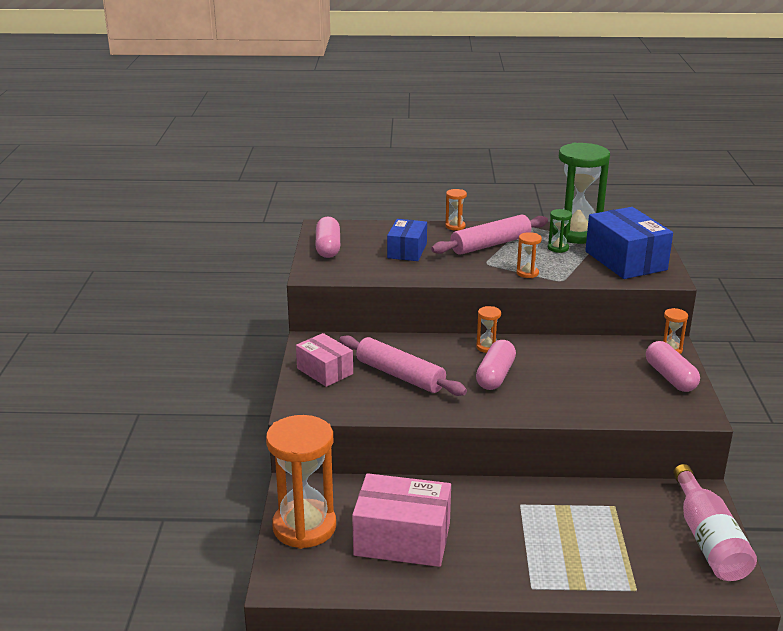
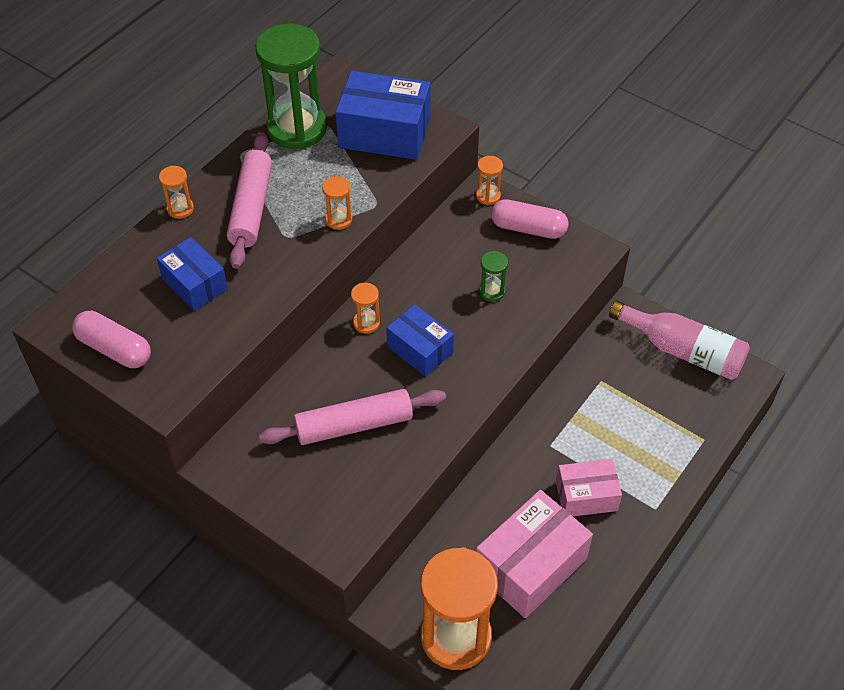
camera: 55 degrees left, 25 degrees up
pink box [296,333,353,387] -> pink box moved to [556,459,622,516]
pink capsule [476,340,516,390] -> blue box [386,304,454,377]
green hourglass [548,209,572,253] -> green hourglass moved to [479,251,508,302]

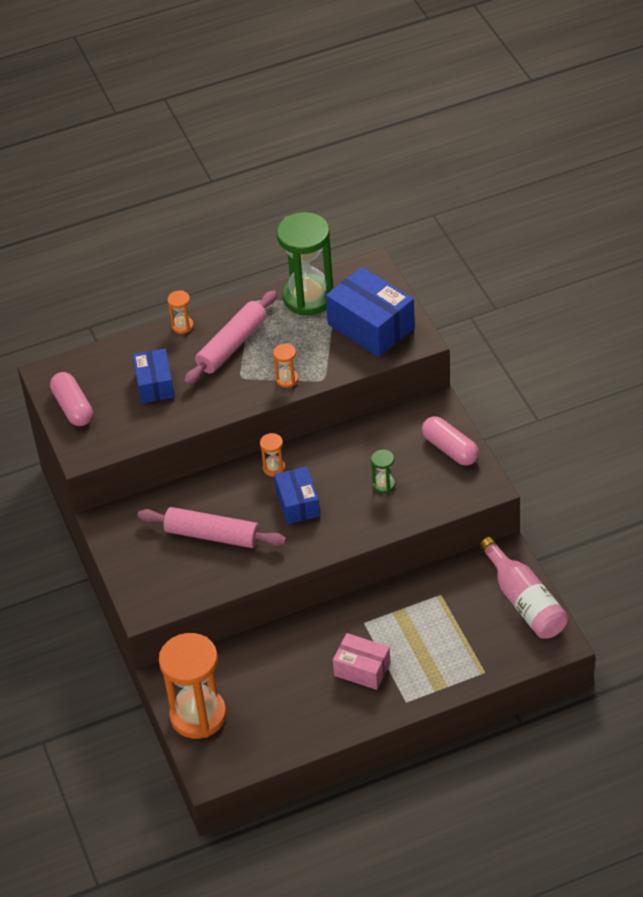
camera: 35 degrees right, 5 degrees down
orange hourglass [476,156,503,205] -> none
pink box [476,490,593,618] -> none

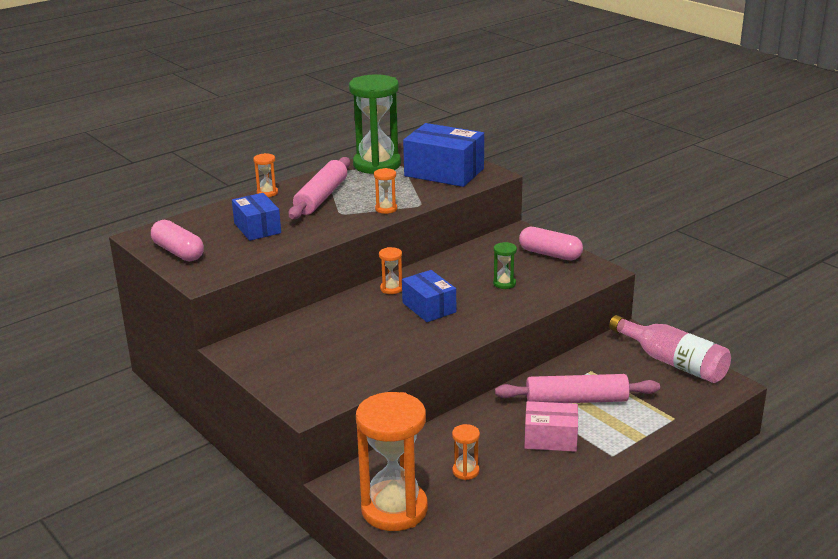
camera: 20 degrees left, 20 degrees down
pink rolling pin [138,507,286,548] -> pink rolling pin moved to [495,374,660,403]
none -> orange hourglass [452,424,480,480]

